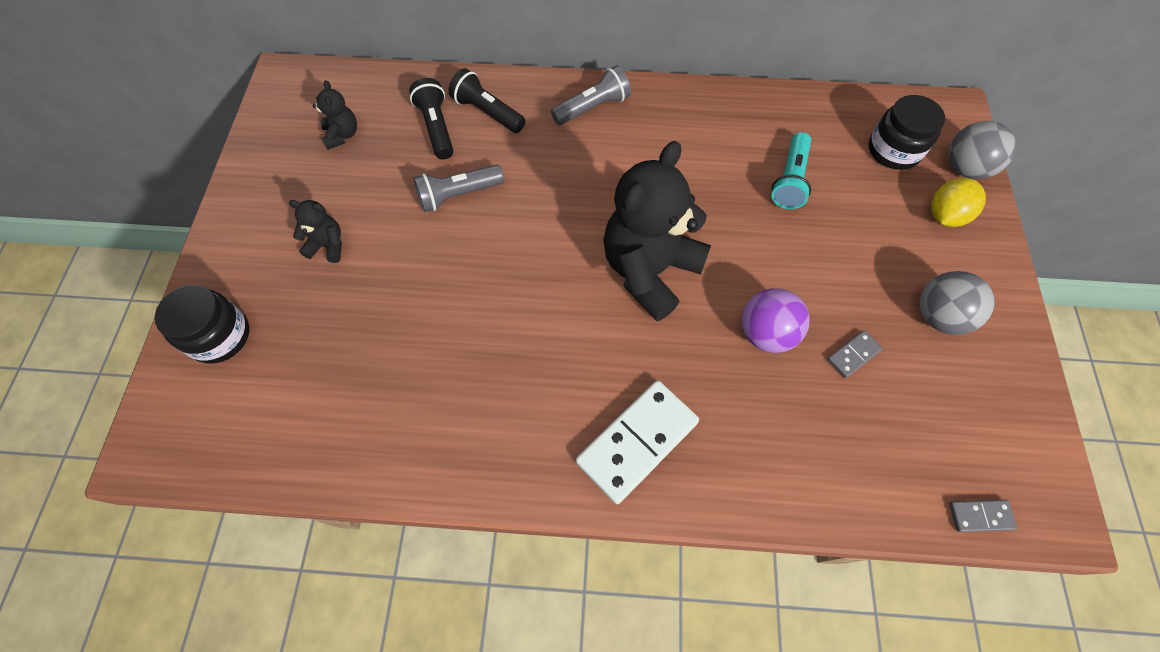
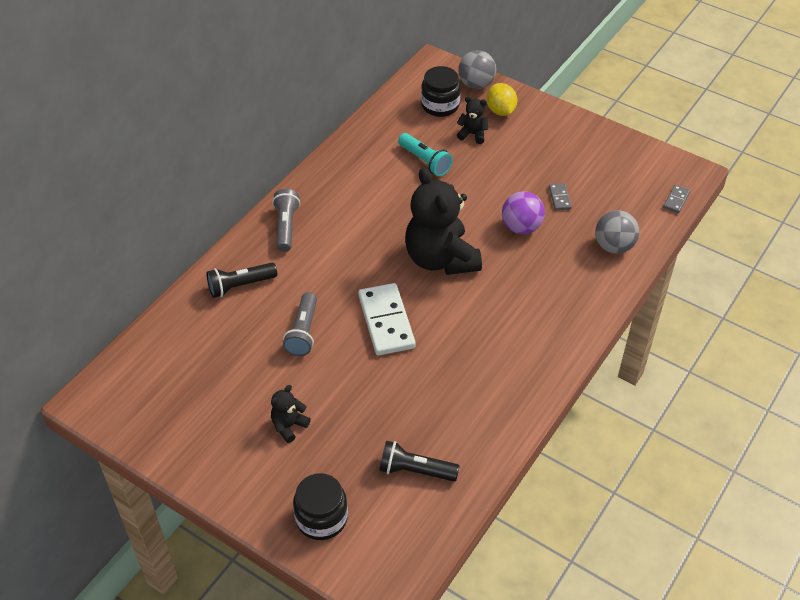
camera: 60 degrees left, 15 degrees down
black teddy bear [313,80,357,150] -> black teddy bear moved to [457,97,488,144]
black flashlight [409,78,453,160] -> black flashlight moved to [379,440,459,481]
white domino [576,381,699,504] -> white domino moved to [358,283,416,355]
grey ball [920,271,995,335] -> grey ball moved to [595,210,639,254]

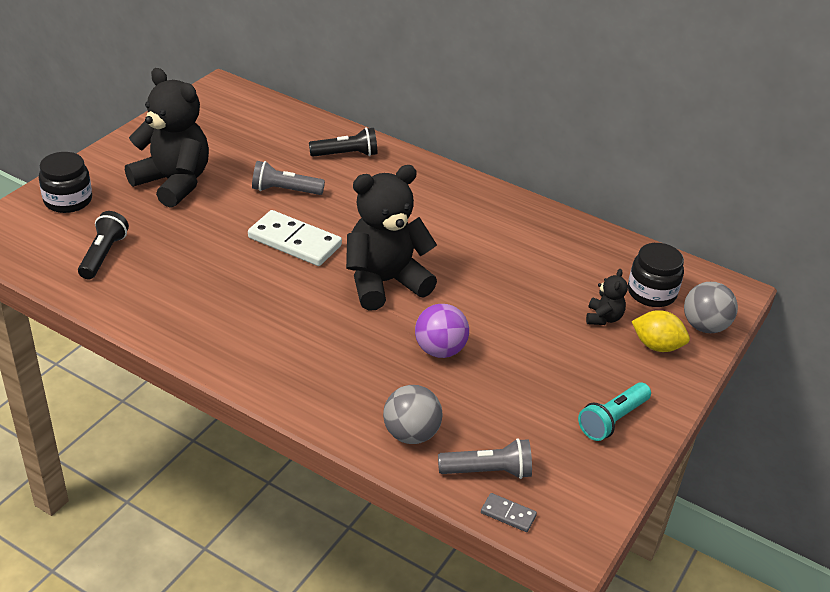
camera: 85 degrees right, 10 degrees down
black flashlight [207,263,277,298] -> black flashlight turned 105 degrees clockwise [309,127,377,157]
black teddy bear [271,385,311,443] -> black teddy bear [125,68,209,208], size x2.30
grey flashlight [272,189,300,252] -> grey flashlight moved to [438,438,532,479]
white domino [358,283,416,355] -> white domino turned 45 degrees clockwise [248,210,342,266]
turquoise flashlight [398,133,453,176] -> turquoise flashlight moved to [578,382,651,441]
yellow lemon [487,83,517,116] -> yellow lemon turned 45 degrees clockwise [631,310,690,352]
grey domino [549,183,572,210] -> none

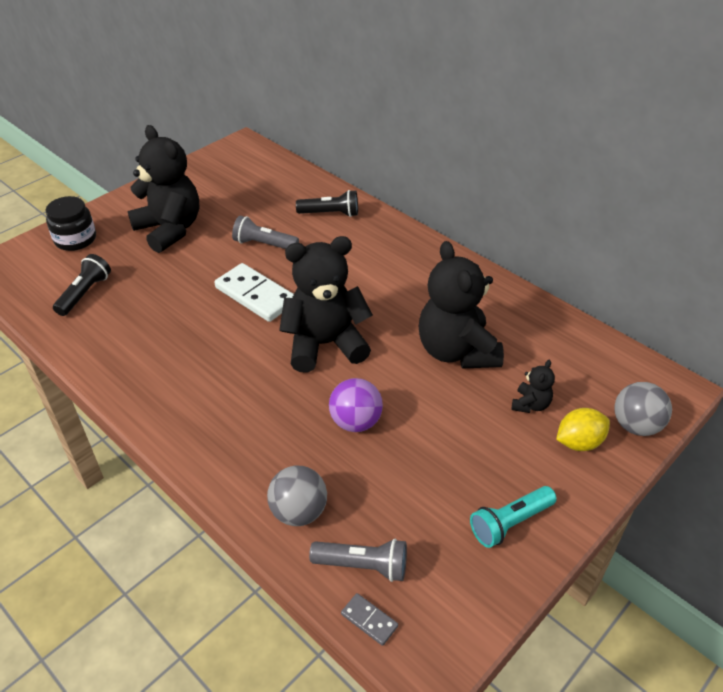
camera: 15 degrees right, 5 degrees up
black jar [628,243,684,307] -> none
yellow lemon [631,310,690,352] -> yellow lemon turned 60 degrees counterclockwise [556,408,610,451]
none -> black teddy bear [419,241,504,369]

